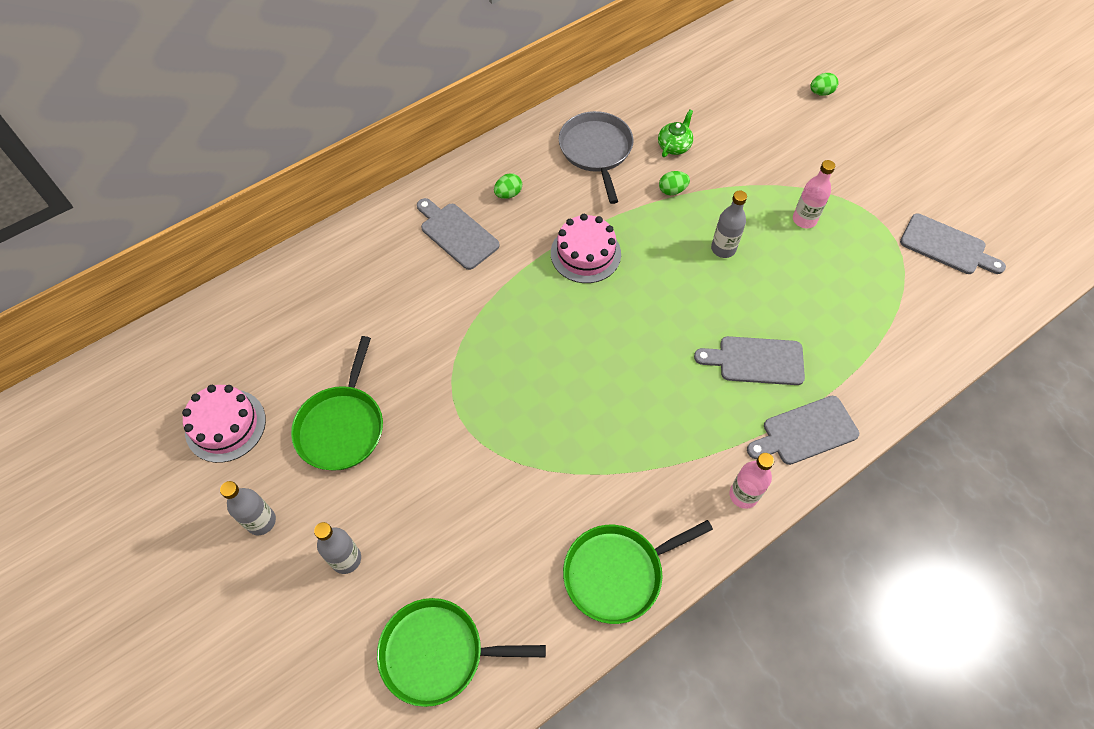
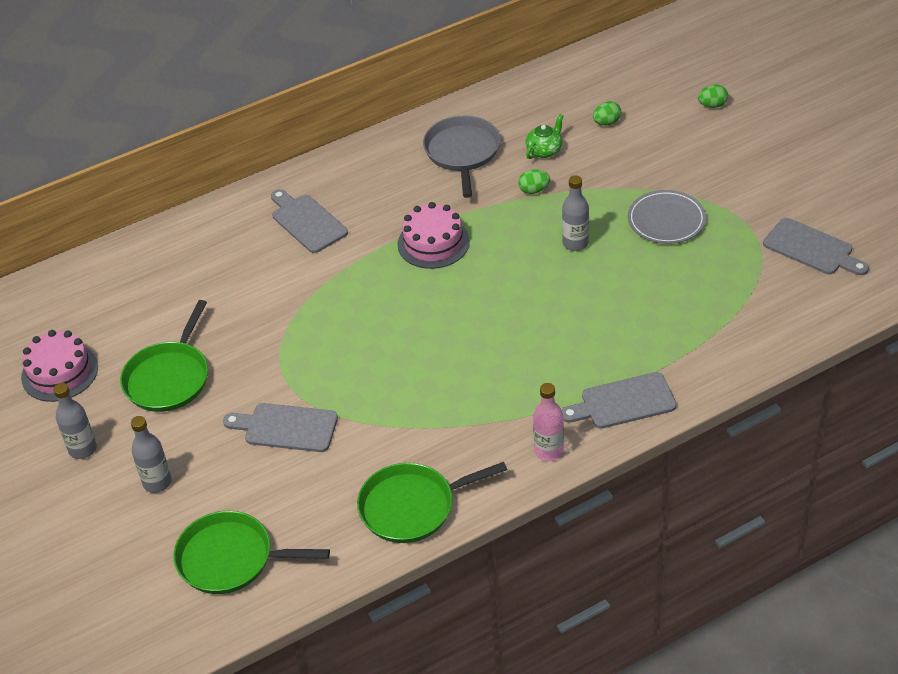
camera: 10 degrees right, 15 degrees down
green egg [494,173,522,199] -> green egg moved to [593,101,621,125]
grey cutting board [694,336,805,385] -> grey cutting board moved to [223,403,338,452]
pink bottle [793,160,835,228] -> grey plate [628,190,706,244]

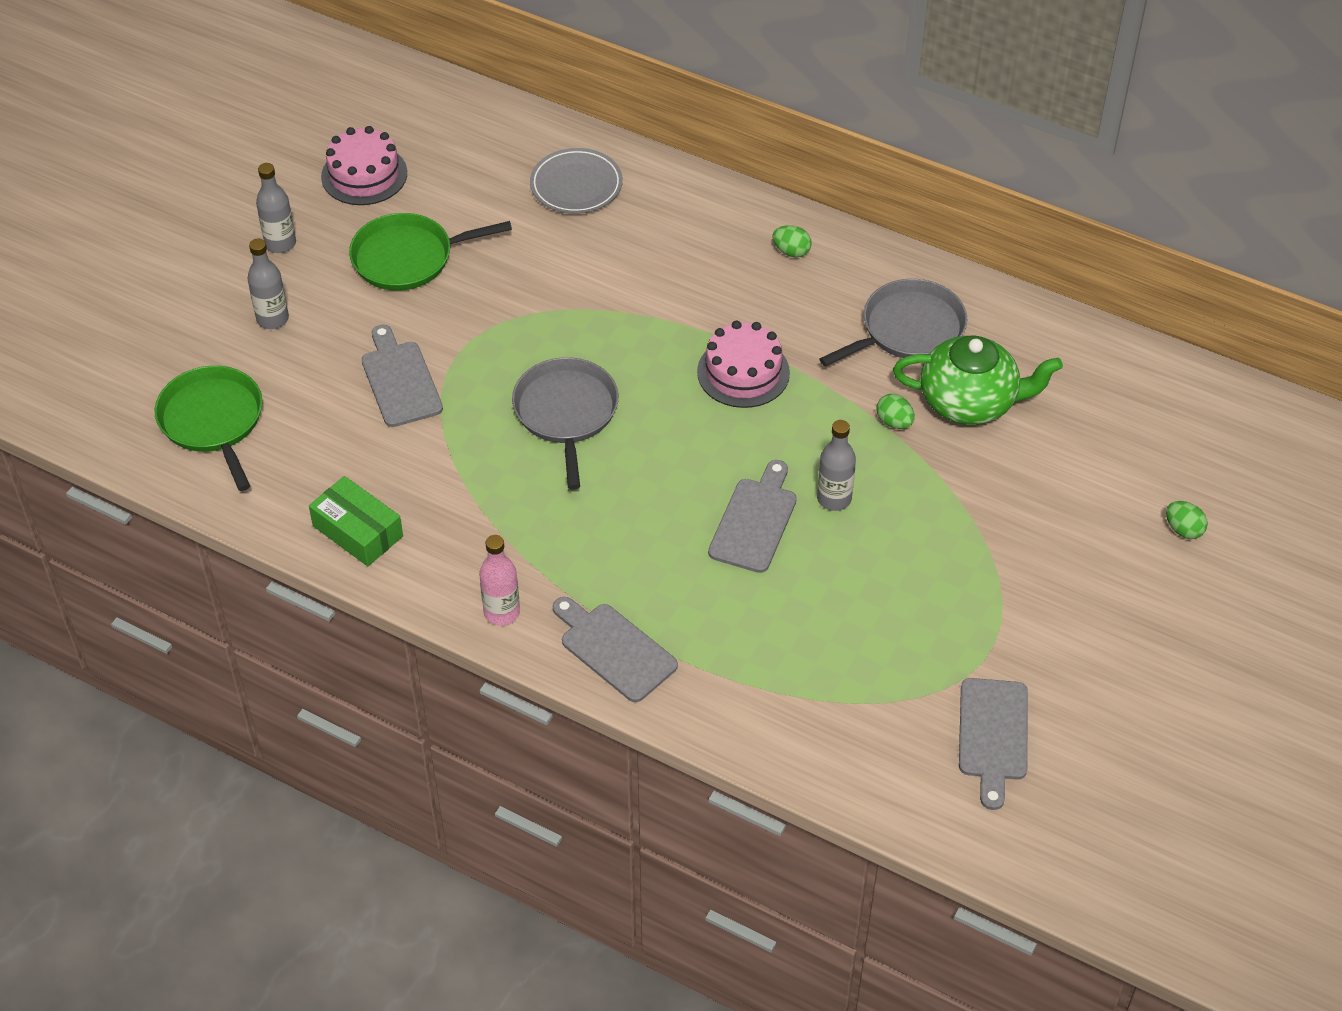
camera: 55 degrees right, 5 degrees up
grey cutting board [271,189,348,253] -> grey cutting board moved to [708,460,797,573]
green pan [357,462,507,543] -> green box [309,476,403,566]
green teapot [526,114,564,159] -> green teapot [893,336,1063,425], size x1.98
green egg [593,101,621,125] -> green egg moved to [772,225,812,258]
grey plate [628,190,706,244] -> grey plate moved to [530,148,623,214]
none -> grey pan [512,357,619,490]

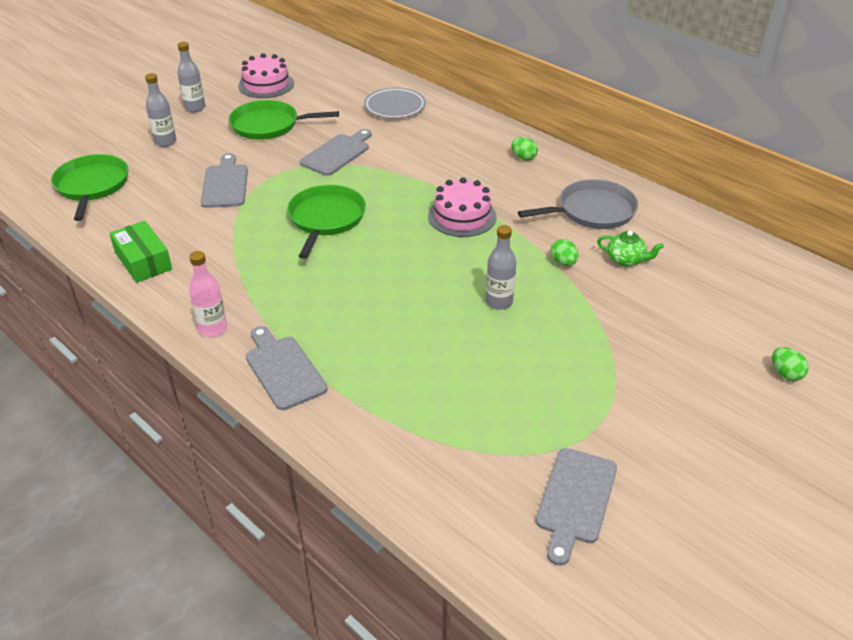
camera: 15 degrees right, 10 degrees down
grey pan [512,357,619,490] -> green pan [287,185,366,259]
grey cutting board [708,460,797,573] -> grey cutting board moved to [300,129,372,176]
green teapot [893,336,1063,425] -> green teapot [597,231,664,267], size x0.51

